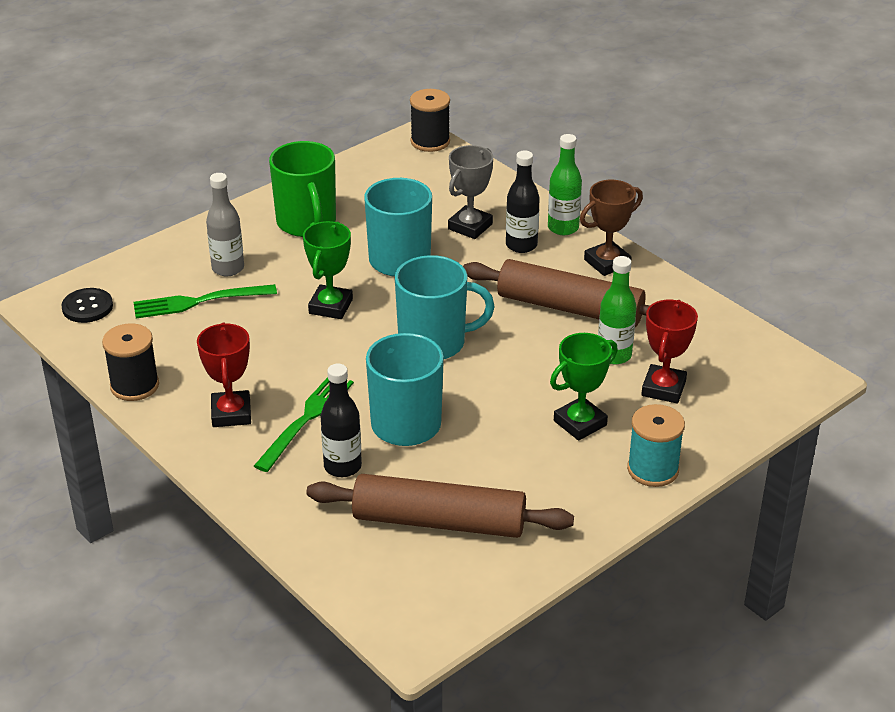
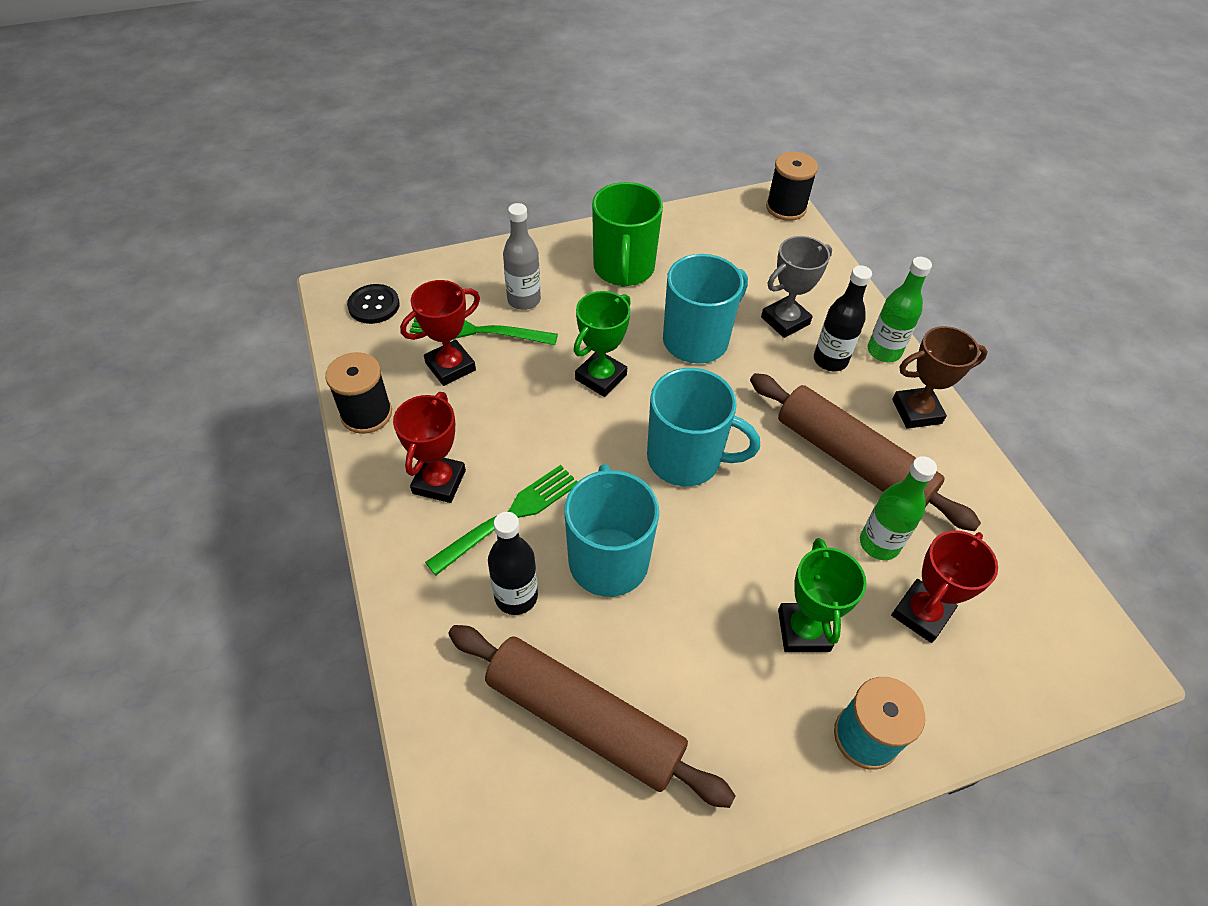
camera: 20 degrees right, 15 degrees up
green trophy [550,333,618,441] -> green trophy turned 75 degrees counterclockwise [778,538,867,652]
none -> red trophy [400,280,480,386]

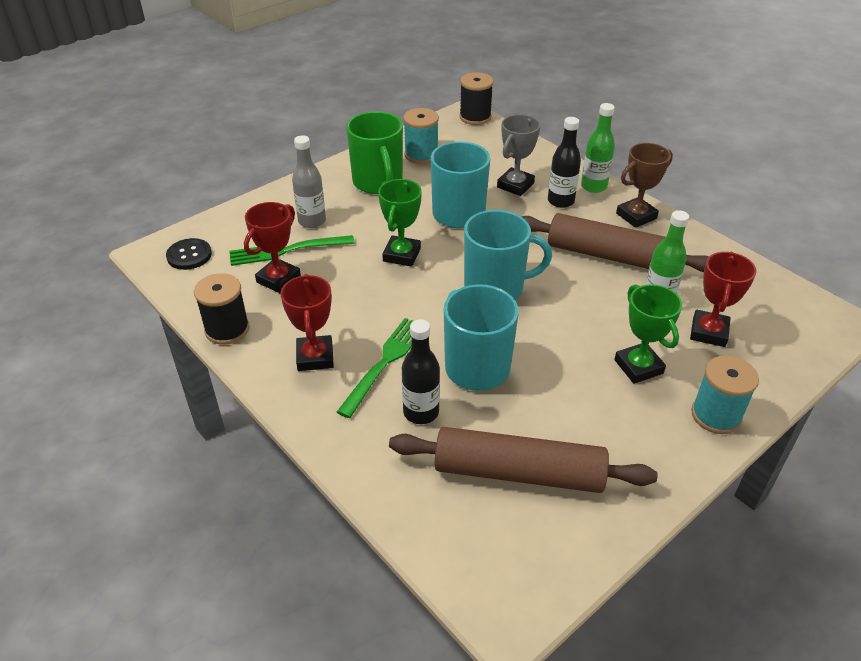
camera: 20 degrees left, 10 degrees down
none -> turquoise spool [403,108,439,164]

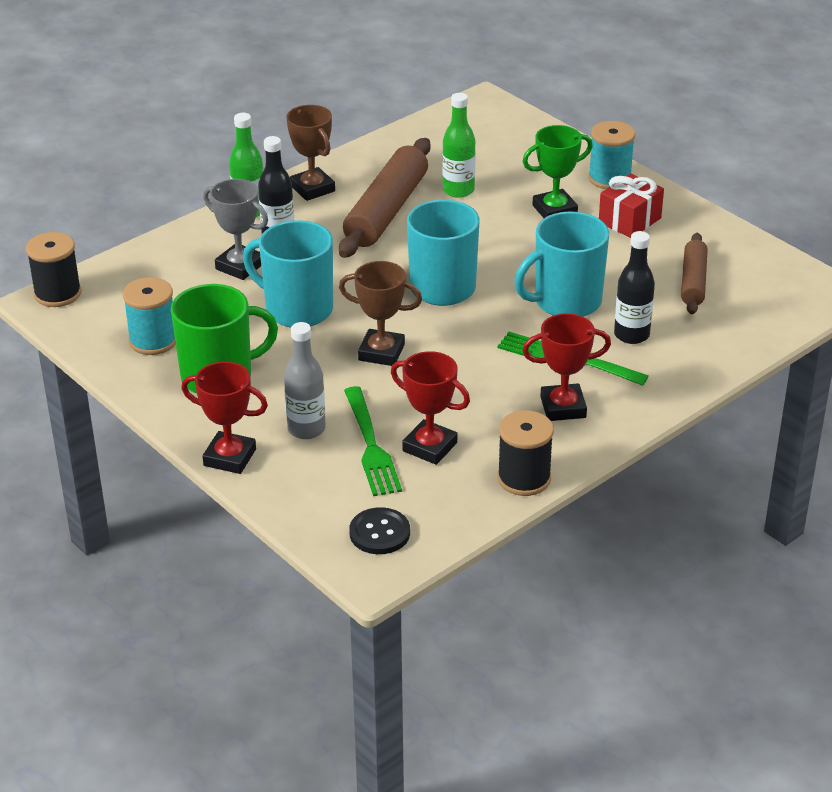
camera: 90 degrees left, 5 degrees down
green trophy [378,179,422,267] -> brown trophy [339,261,422,366]
brown rolling pin [389,427,658,493] -> brown rolling pin [681,233,708,314], size x0.58
red trophy [690,252,757,347] -> red trophy moved to [181,362,268,474]
none -> red gift [599,173,664,238]

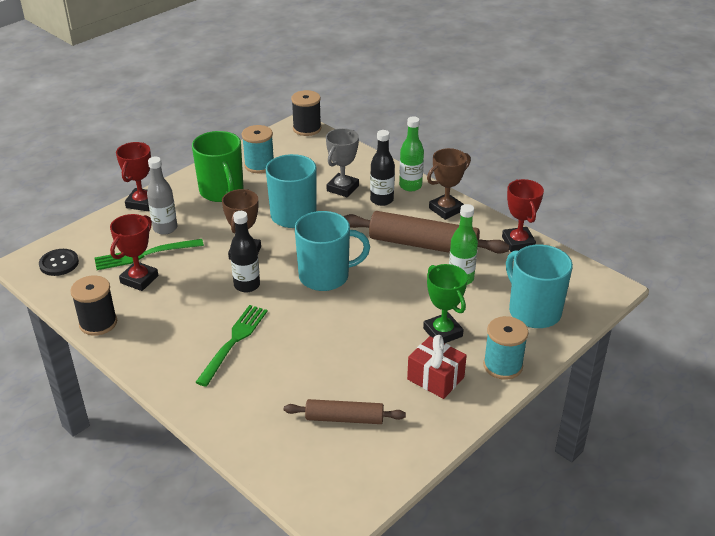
camera: 85 degrees right, 0 degrees up
turquoise mug [514,212,609,317] -> turquoise mug moved to [506,245,573,328]
red trophy [522,313,611,421] -> red trophy moved to [502,179,544,252]
black bottle [614,231,655,344] -> black bottle moved to [230,211,260,293]

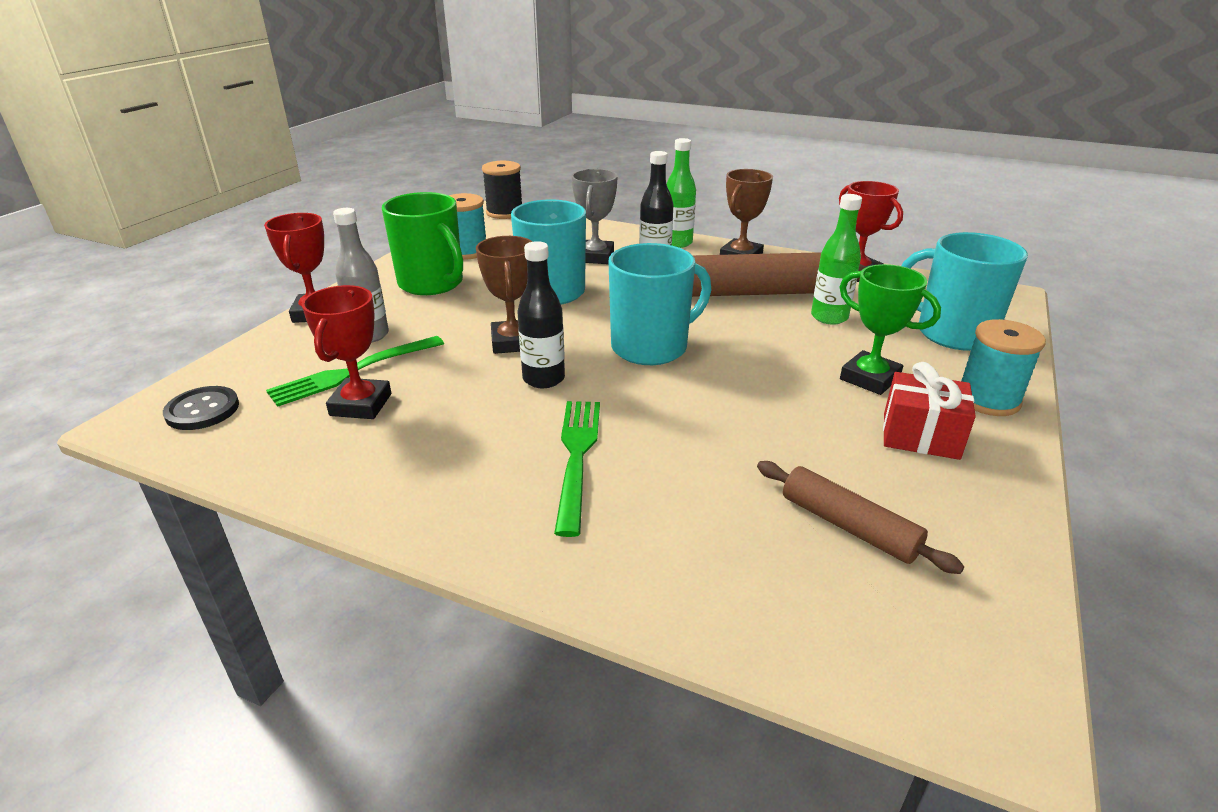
camera: 20 degrees left, 5 degrees down
black spool [70,275,117,336] -> none
brown rolling pin [284,399,406,424] -> brown rolling pin turned 60 degrees clockwise [757,461,964,574]

